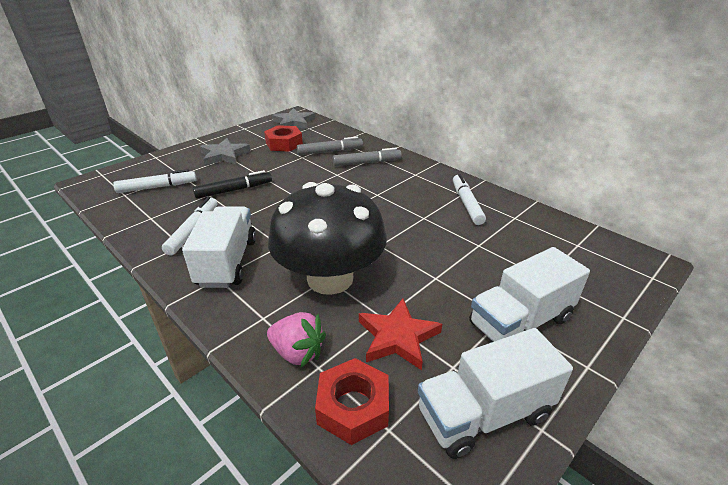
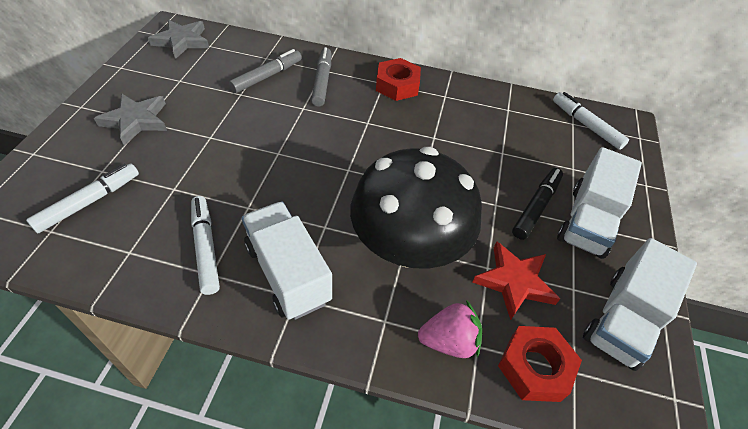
camera: 35 degrees left, 15 degrees up
black marker [193,170,272,199] -> black marker moved to [512,168,563,240]
red nut [264,125,303,152] -> red nut moved to [376,58,421,101]
grey marker [333,148,402,166] -> grey marker turned 45 degrees counterclockwise [311,47,331,107]
white marker [453,174,486,225] -> white marker moved to [553,92,629,150]

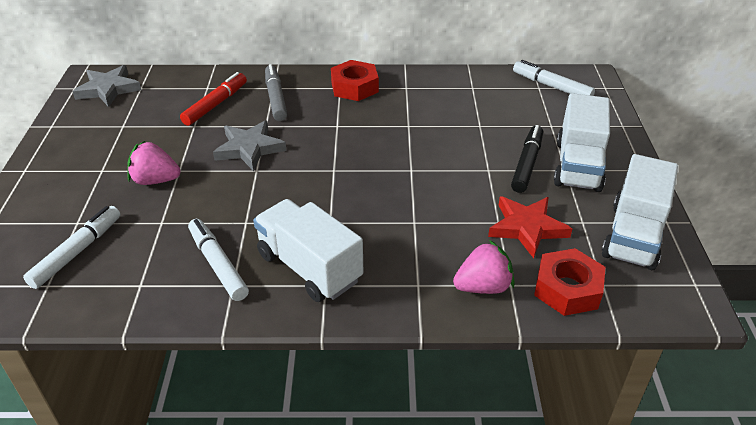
camera: 10 degrees left, 10 degrees down
grey star [94,94,167,145] -> grey star moved to [213,121,286,171]
grey marker [229,49,302,93] -> red marker [180,72,247,126]
black mushroom [350,147,482,269] -> none
none -> pink strawberry [127,140,181,185]

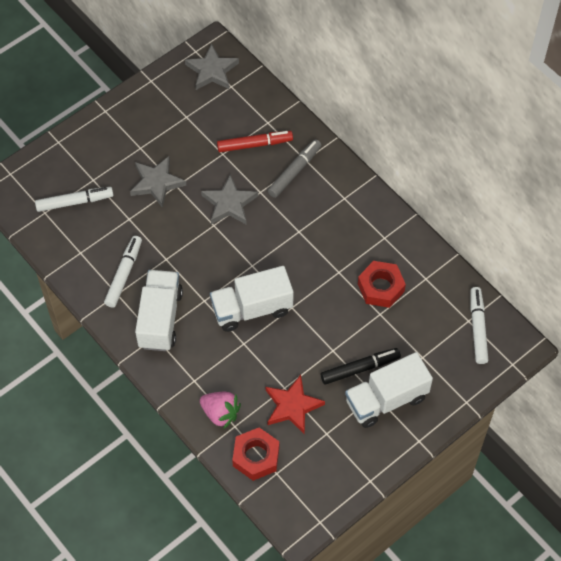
camera: 50 degrees right, 20 degrees up
pink strawberry [127,140,181,185] -> grey star [130,156,186,208]
red nut [331,60,379,101] -> red nut moved to [358,261,406,308]
white truck [602,154,678,270] -> white truck moved to [210,266,294,332]

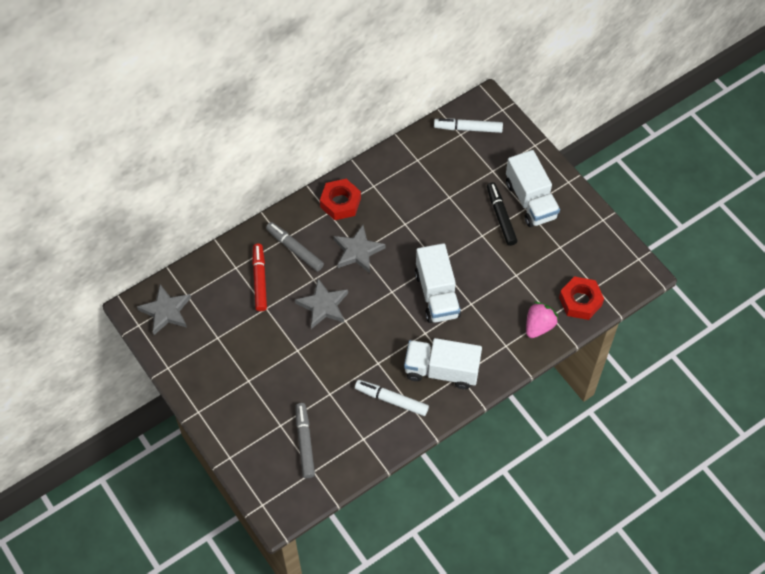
camera: 85 degrees left, 0 degrees up
white marker [35,187,113,212] -> grey marker [295,403,315,478]
grey star [130,156,186,208] -> grey star moved to [334,225,386,273]
red star [266,375,325,435] -> none
red nut [358,261,406,308] -> red nut moved to [320,179,361,220]

